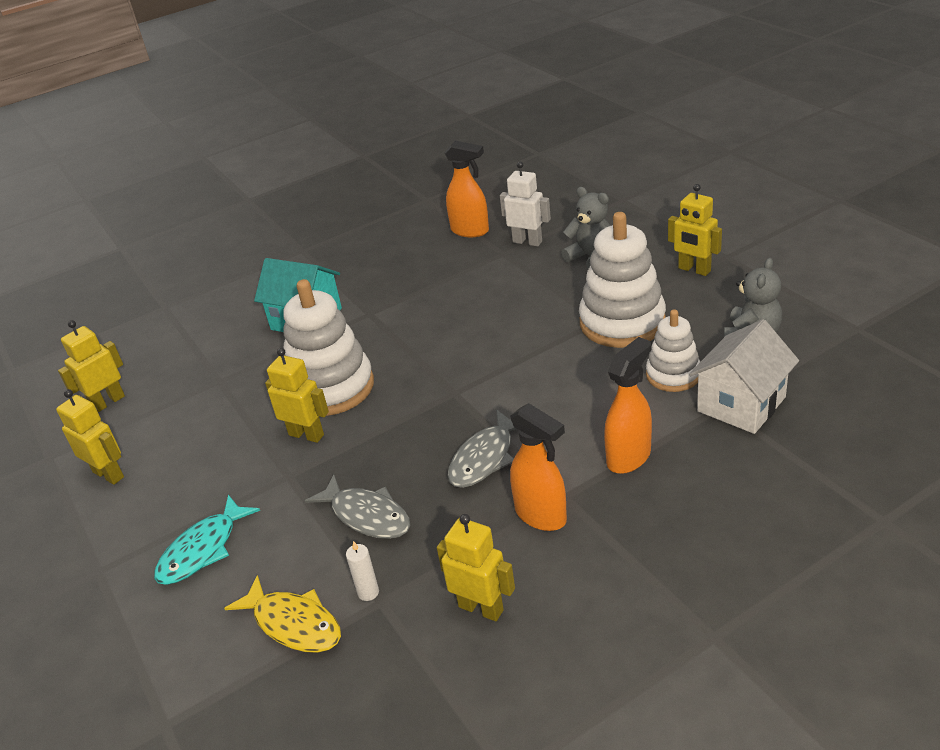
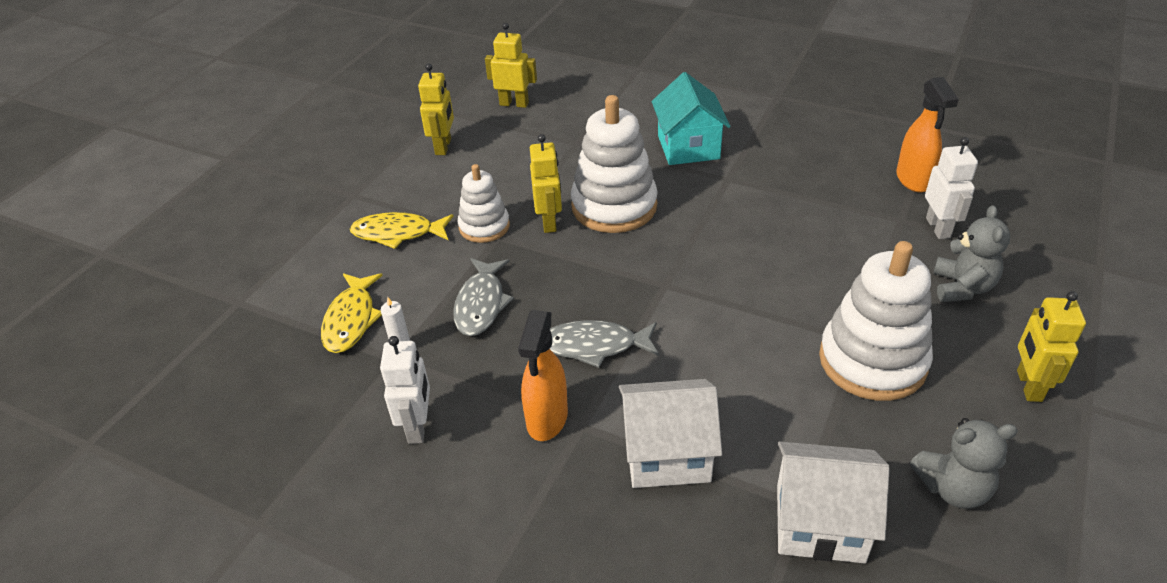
camera: 55 degrees right, 5 degrees up
turquoise fish [154,495,260,585] -> yellow fish [350,212,453,249]
yellow robot [437,514,515,621] -> white robot [380,336,430,444]
orange spray bottle [604,337,652,474] -> white house [619,379,722,488]
white stacking toy [646,310,700,392] -> white stacking toy moved to [458,164,510,243]

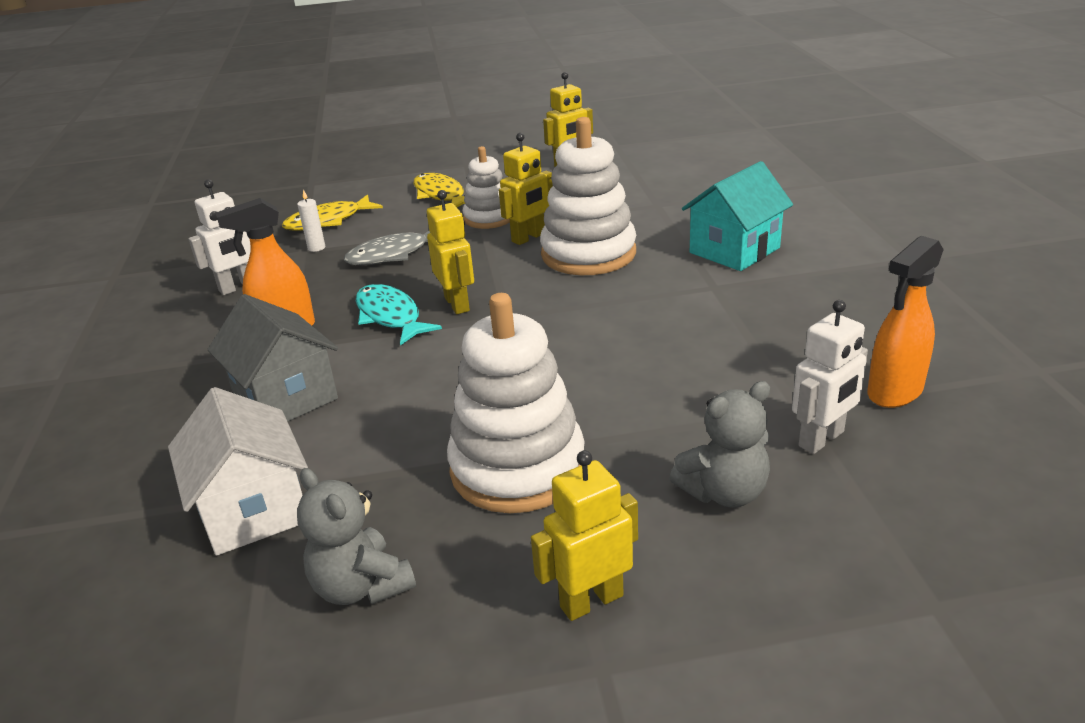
camera: 55 degrees right, 10 degrees down
yellow robot [485,23,537,108] -> yellow robot moved to [427,190,474,314]
grey fish [550,320,659,368] -> turquoise fish [356,284,442,346]
white house [619,379,722,488] -> grey house [207,294,338,422]

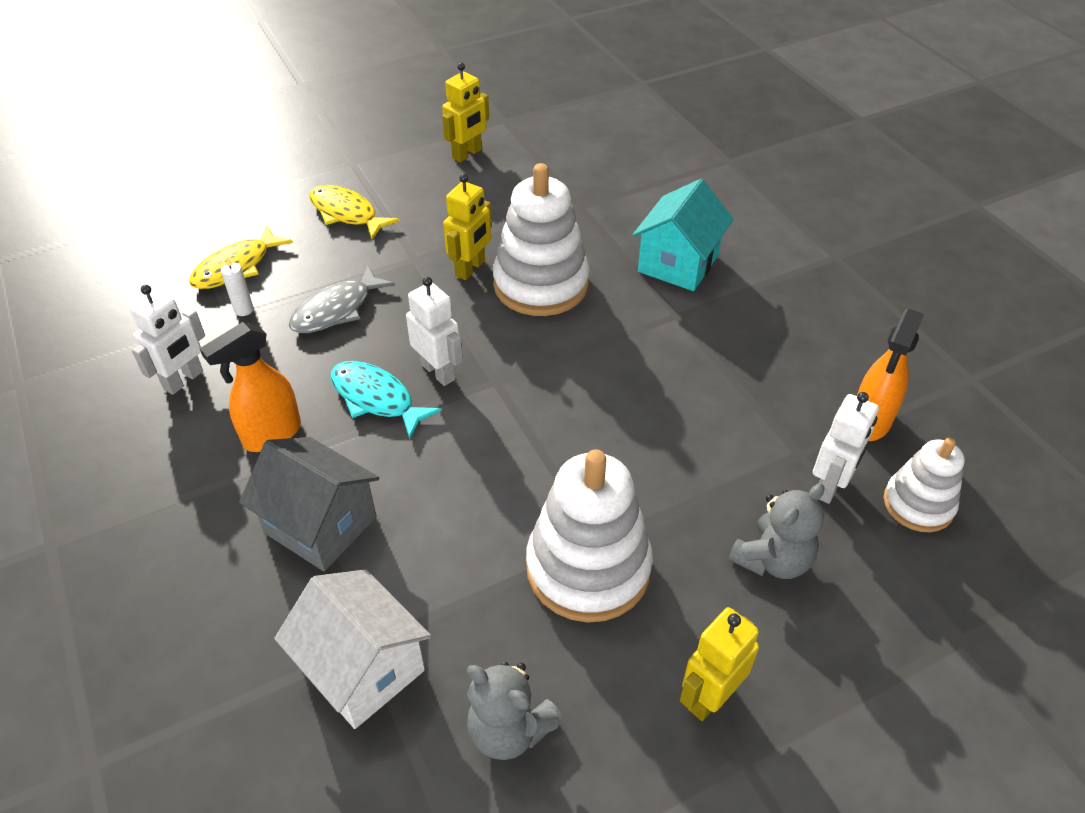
camera: 20 degrees left, 15 degrees up
yellow robot [427,190,474,314] -> white robot [406,277,463,386]
white stacking toy [463,146,510,229] -> white stacking toy moved to [884,438,965,532]

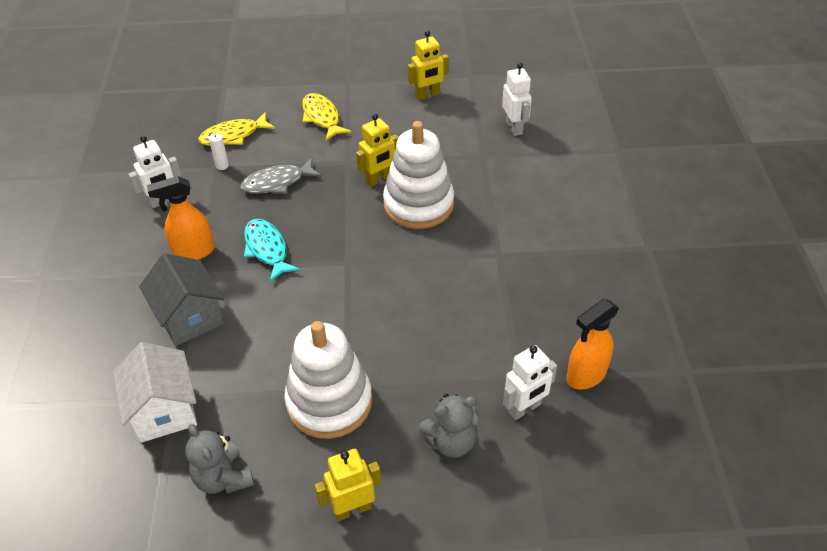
camera: 25 degrees right, 0 degrees up
white robot [406,277,463,386] -> white robot moved to [502,63,532,136]
turquoise house [632,179,734,291] -> none
white stacking toy [884,438,965,532] -> none

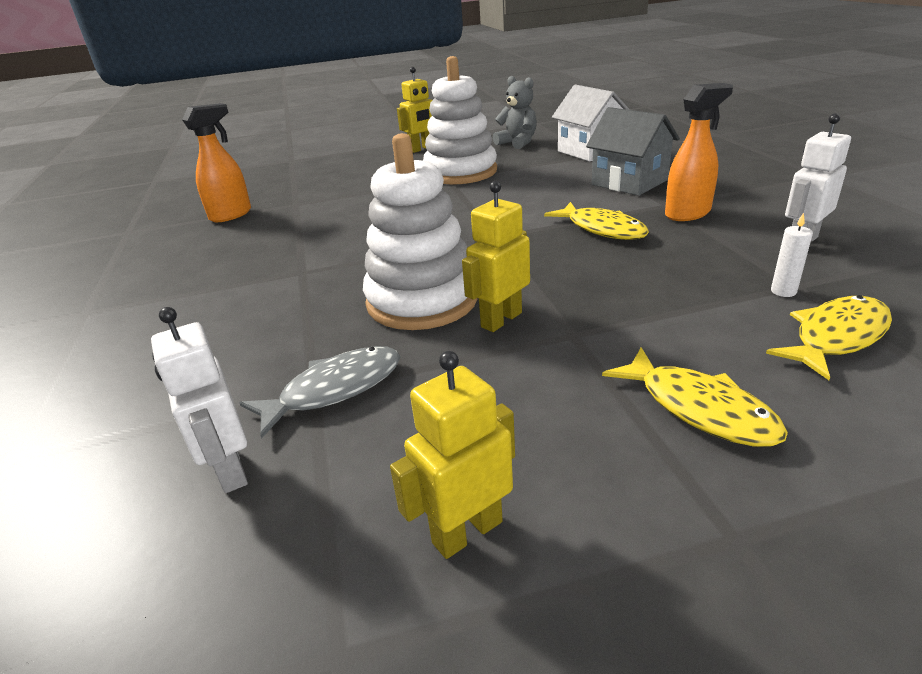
camera: 170 degrees right, 15 degrees down
grey fish [240,158,322,194] -> grey fish moved to [240,346,400,439]
turquoise fish [244,219,300,282] -> yellow fish [544,202,649,240]
grey teddy bear [419,394,478,458] -> none
white robot [503,345,557,420] -> none

